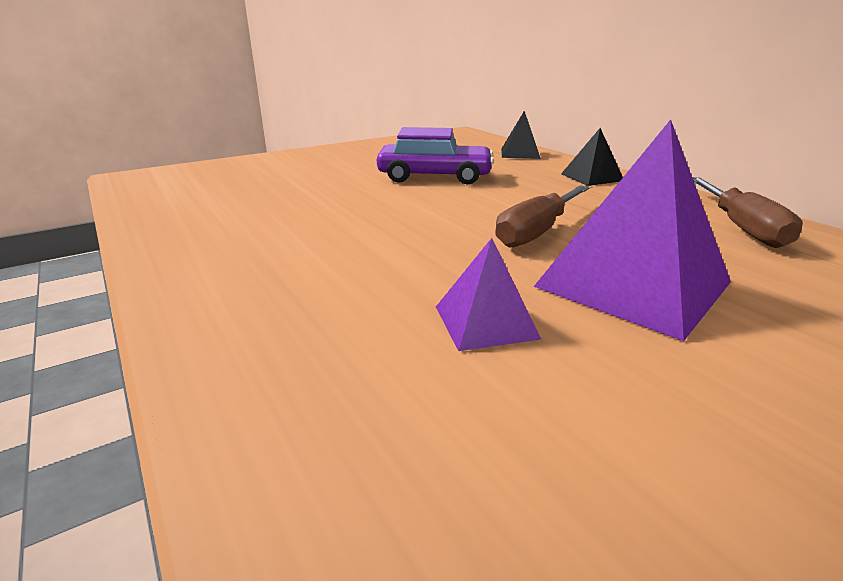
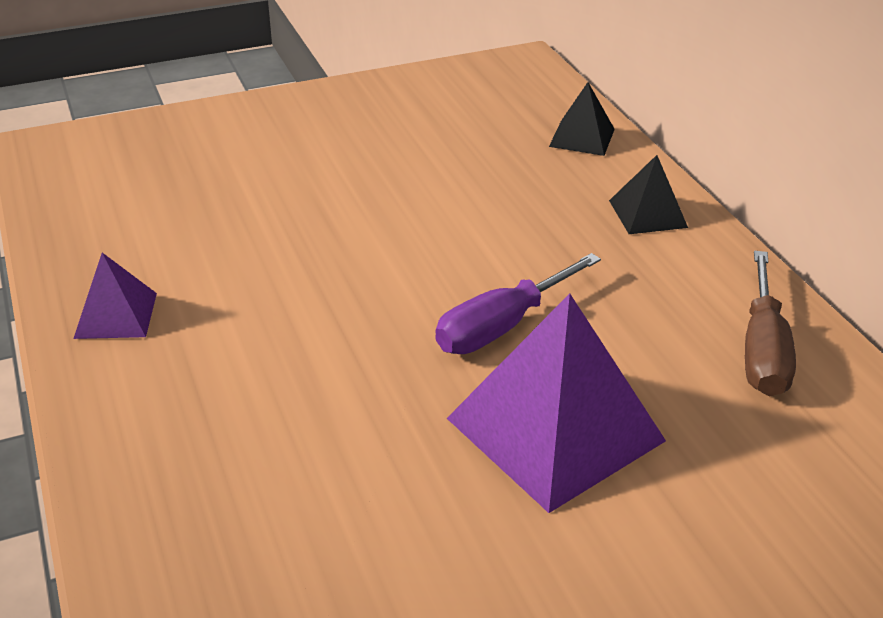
camera: 10 degrees right, 10 degrees up
purple car [377,127,494,184] -> none
purple pyramid [436,238,541,351] -> purple pyramid moved to [73,253,157,339]
brown screwdriver [495,185,590,248] -> purple screwdriver [435,253,601,354]

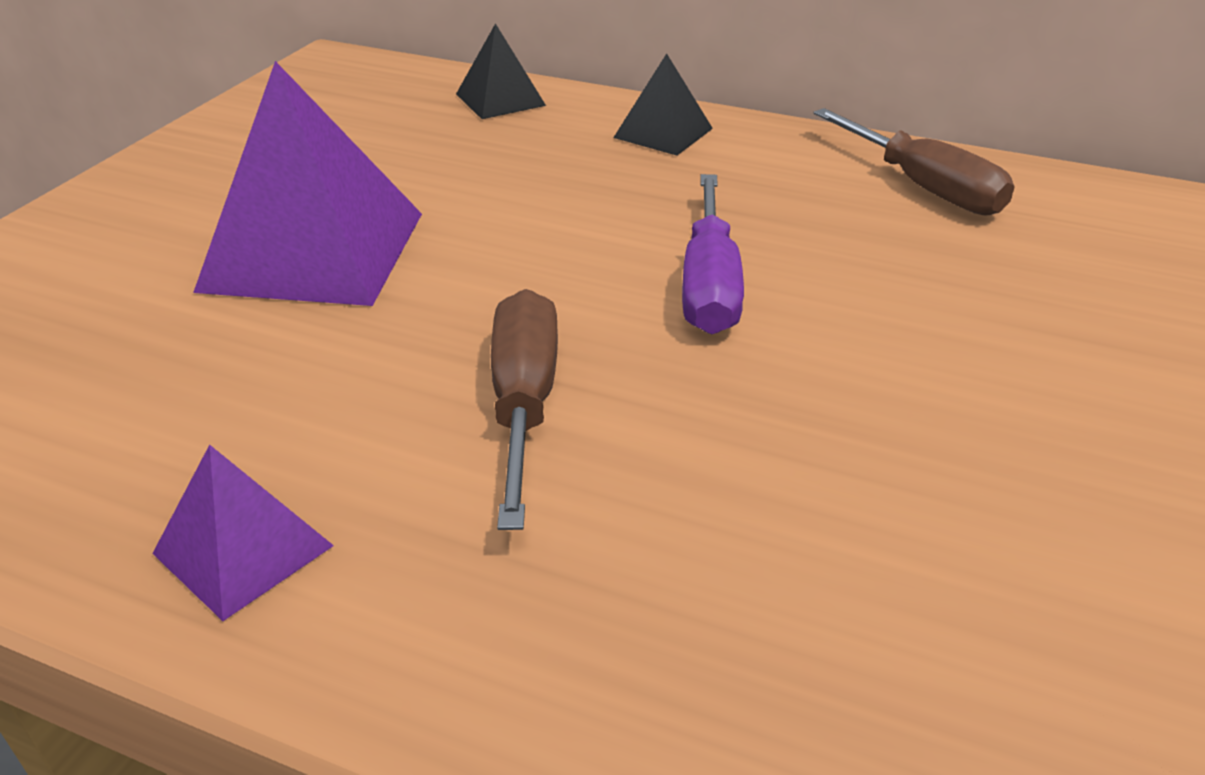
camera: 45 degrees left, 0 degrees up
purple pyramid [447,293,666,513] -> purple pyramid moved to [193,61,422,306]
none -> brown screwdriver [491,289,558,530]

